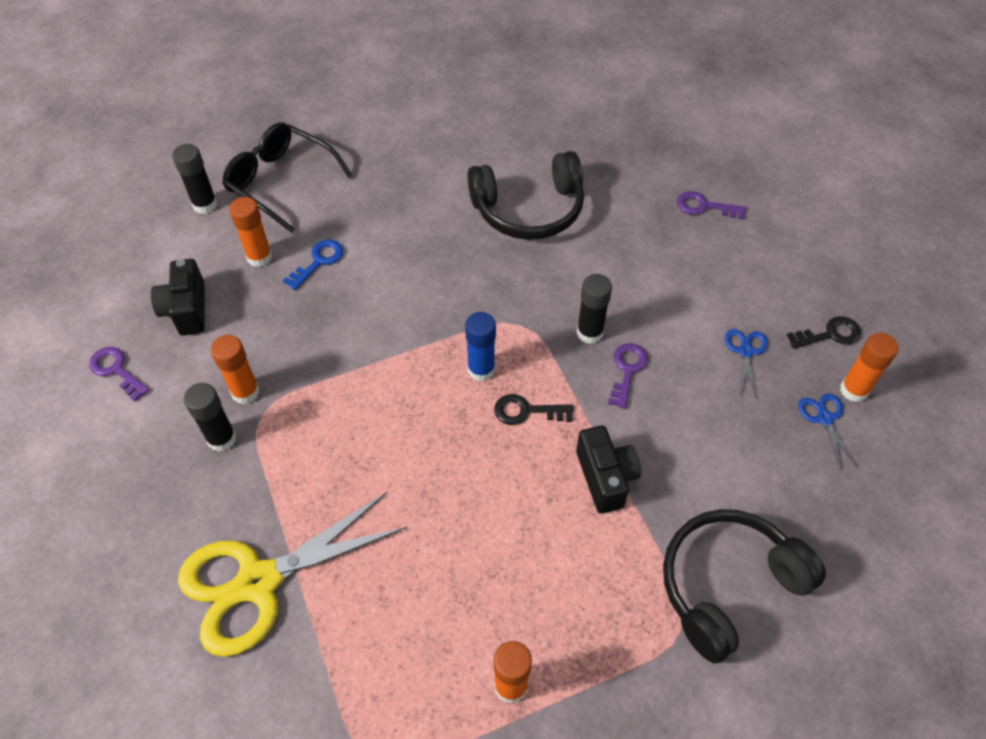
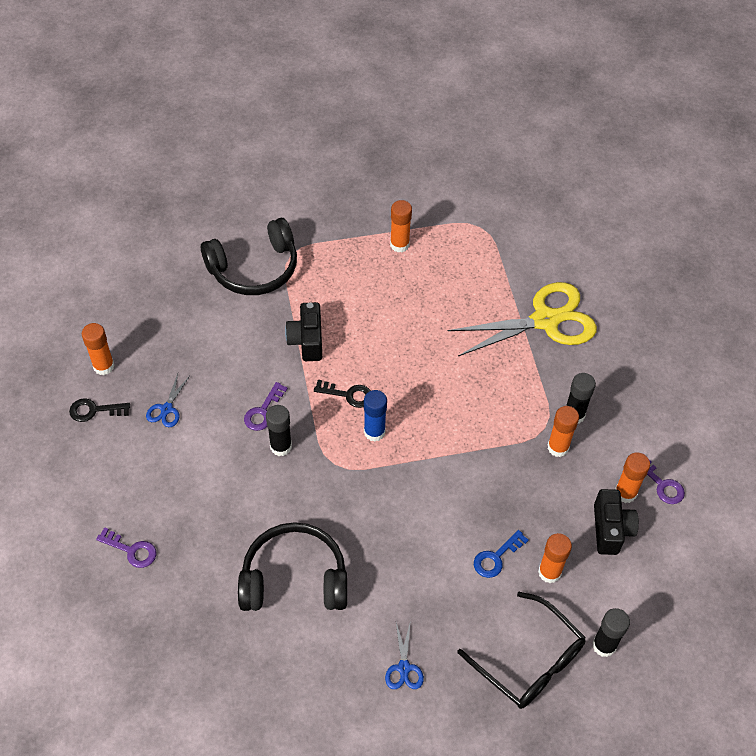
camera: 170 degrees left, 0 degrees up
blue scissors [798,393,858,469] -> blue scissors moved to [385,620,424,689]
none -> orange glue stick [615,452,650,503]

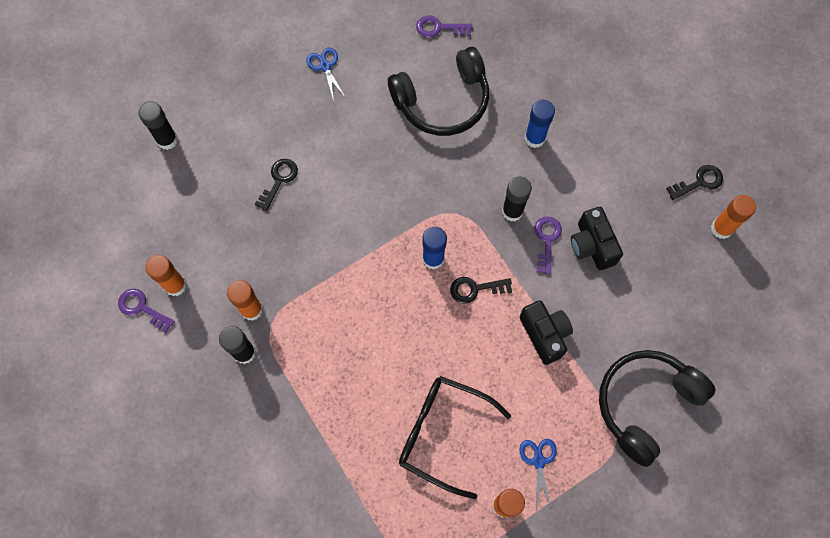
camera: 160 degrees right, 15 degrees up
purple key [96,527,157,568] -> purple key moved to [416,16,472,38]
blue scissors [146,374,190,427] -> blue scissors moved to [520,439,557,509]
yellow scissors [448,282,597,356] -> none
black glasses [457,592,586,709] -> black glasses moved to [399,376,511,499]
blue key [474,530,529,578] -> black key [255,159,298,211]
orange glue stick [538,533,572,583] -> none
black camera [594,489,639,555] -> black camera moved to [571,207,623,270]
none -> blue glue stick [525,100,555,148]

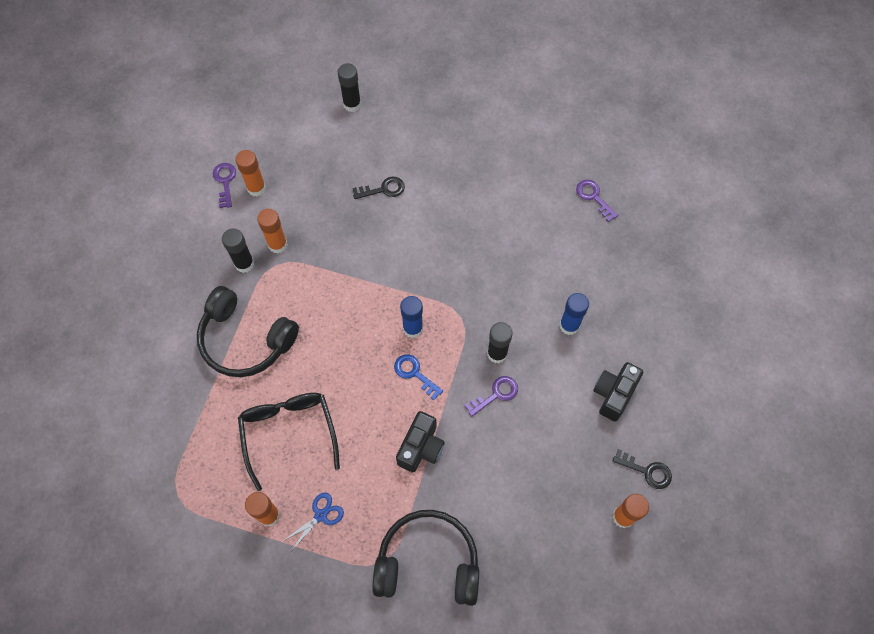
camera: 50 degrees right, 5 degrees down
blue scissors [306,48,345,101] -> none
black headphones [388,47,489,136] -> black headphones moved to [197,286,299,377]
black key [450,277,512,304] -> blue key [394,354,443,400]
black camera [571,207,623,270] -> black camera moved to [593,362,643,422]

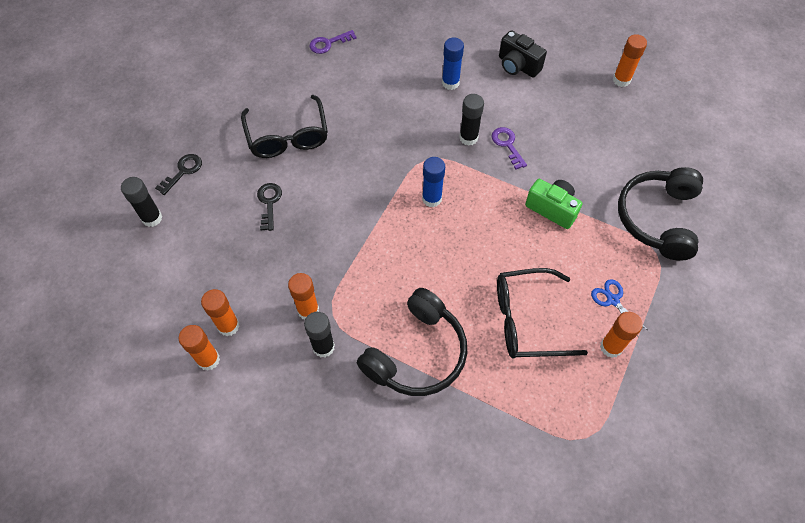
camera: 80 degrees left, 5 degrees down
purple key [213,163,236,208] -> orange glue stick [178,325,220,371]
blue key [394,354,443,400] -> none
black camera [396,411,445,472] -> green camera [525,179,582,229]
black key [613,449,672,489] -> black key moved to [155,154,202,195]
none -> black glasses [241,95,328,158]

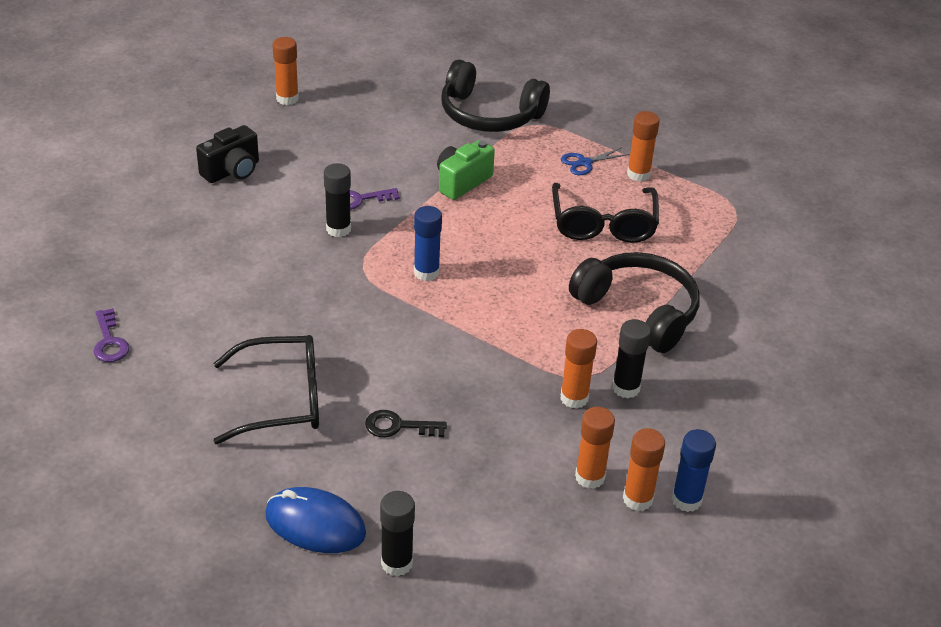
camera: 85 degrees left, 20 degrees down
black key [155,154,202,195] -> blue mouse [265,487,366,553]
blue glue stick [442,37,464,90] -> blue glue stick moved to [672,429,716,512]

